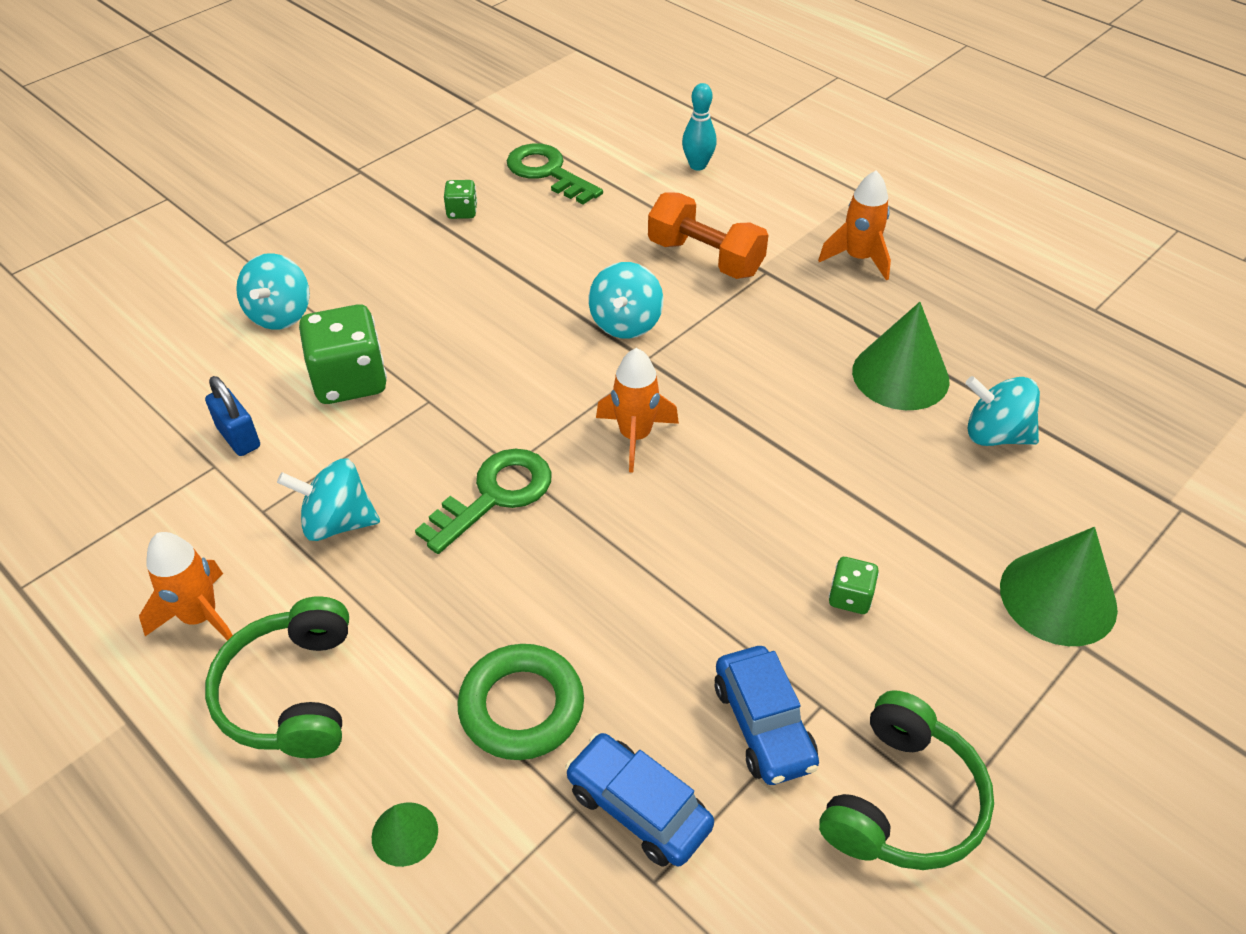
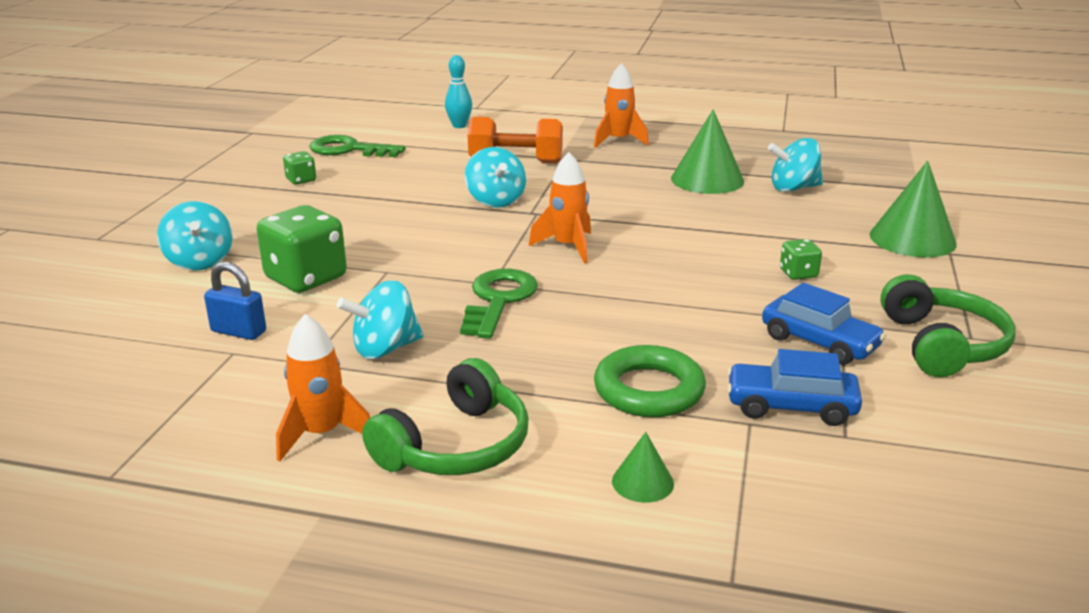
camera: 30 degrees left, 20 degrees down
green headphones [205,596,349,758] -> green headphones turned 105 degrees counterclockwise [362,358,528,475]

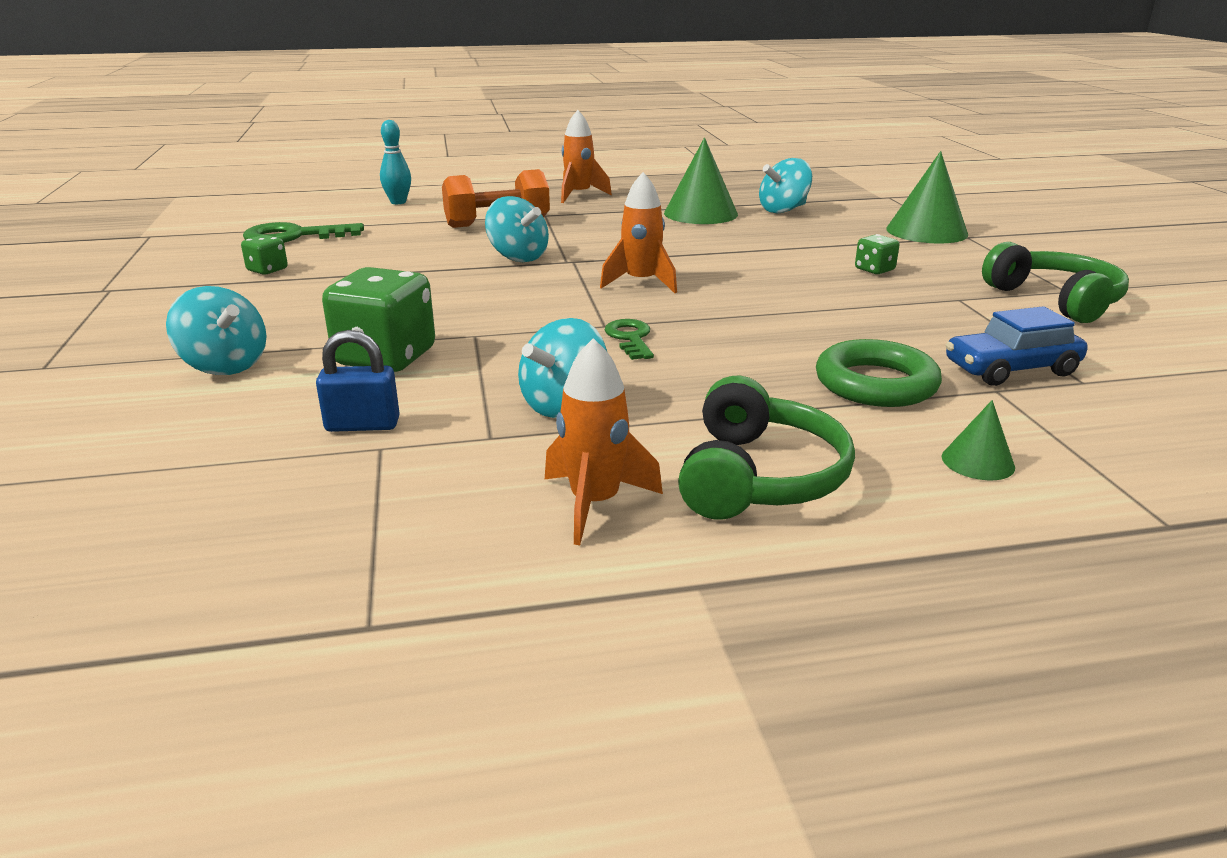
camera: 25 degrees left, 0 degrees up
green key [460,269,538,339] -> green key [605,319,654,360], size x0.61
blue car [762,283,886,365] -> none

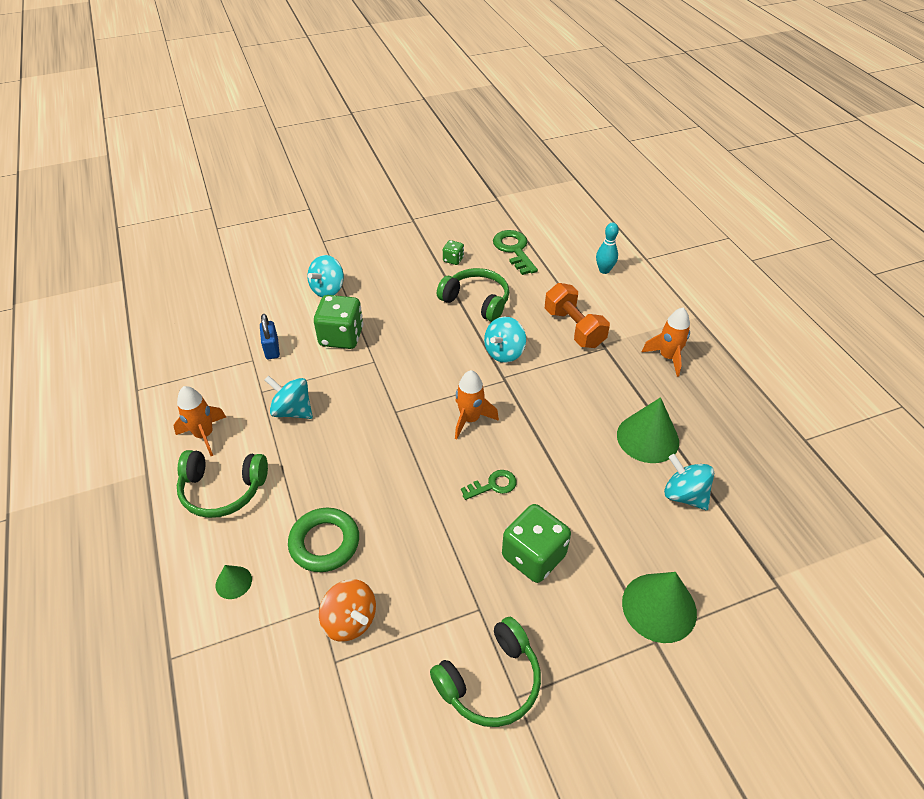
camera: 80 degrees right, 20 degrees up
green key [605,319,654,360] -> green key moved to [461,470,517,500]
green dice [855,234,900,274] -> green dice [502,504,571,583], size x2.04
blue car [946,306,1087,386] -> orange spinning top [319,579,376,642]
none -> green headphones [437,268,509,322]

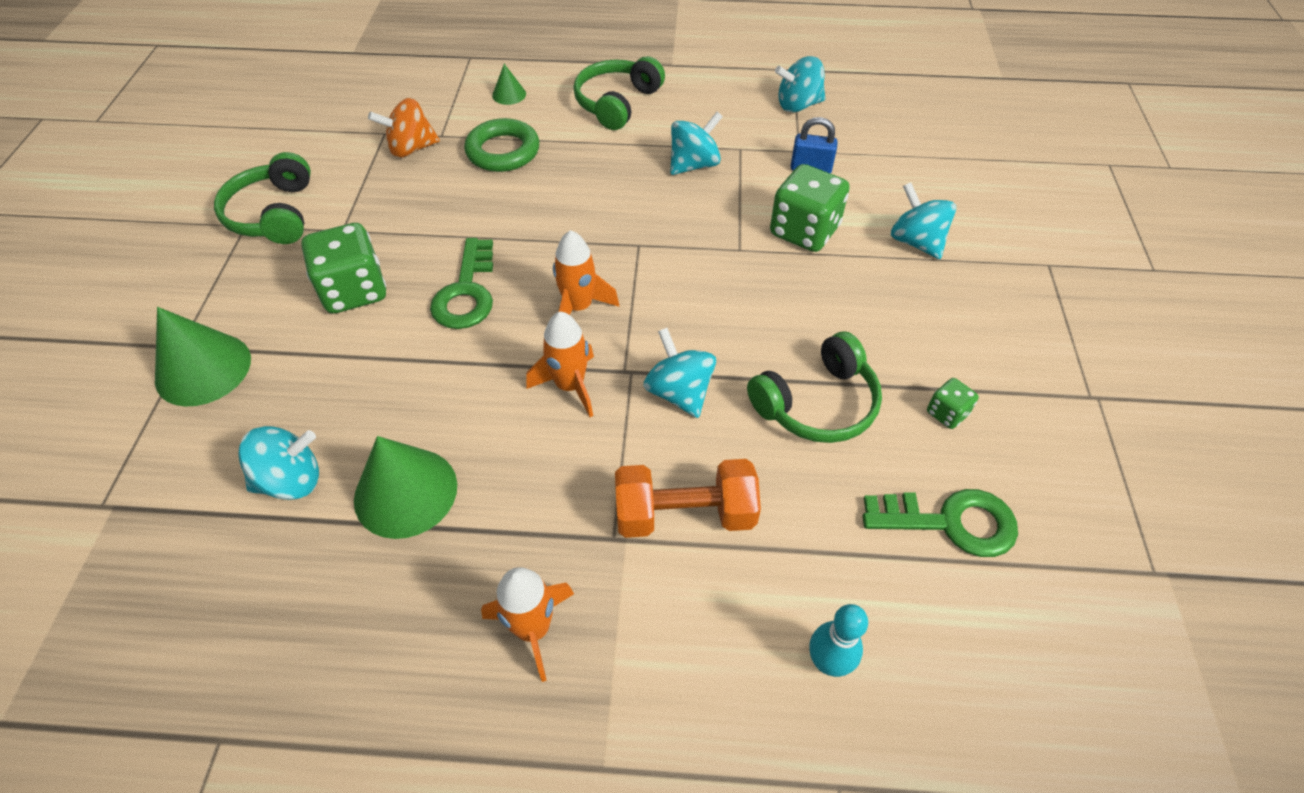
camera: 115 degrees right, 5 degrees up
orange rocket [173,386,226,456] -> orange rocket moved to [526,312,594,417]
green key [461,470,517,500] -> green key [430,238,493,329], size x1.65
none -> turquoise spinning top [775,56,825,112]

